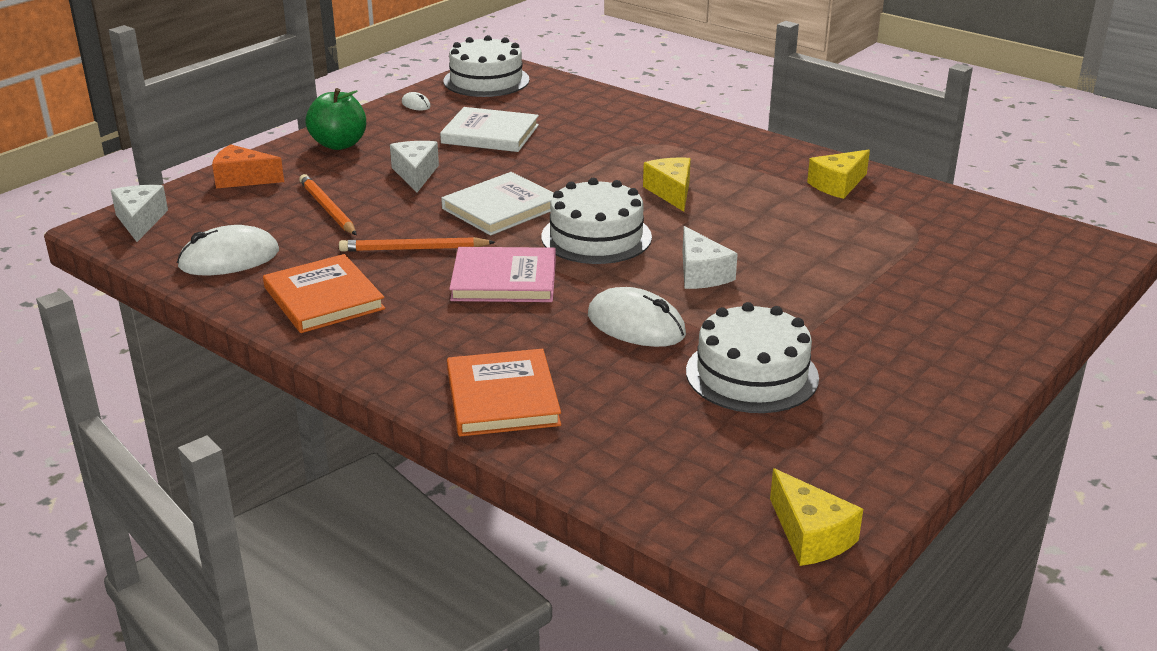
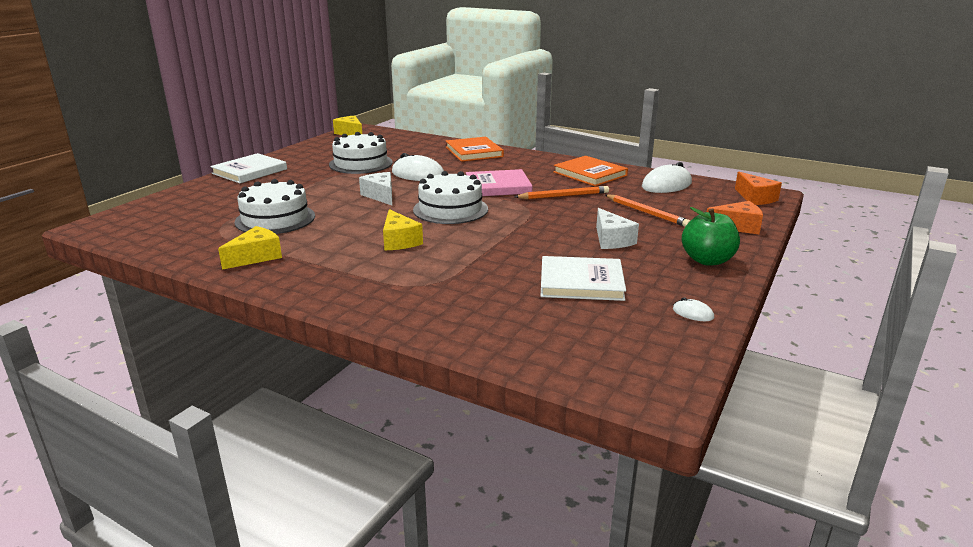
camera: 170 degrees right, 5 degrees down
white cheese [111,185,168,242] -> orange cheese [735,171,782,205]
white book [441,172,554,236] -> white book moved to [210,153,287,183]
white cake [443,35,530,97] -> white cake moved to [234,179,315,234]

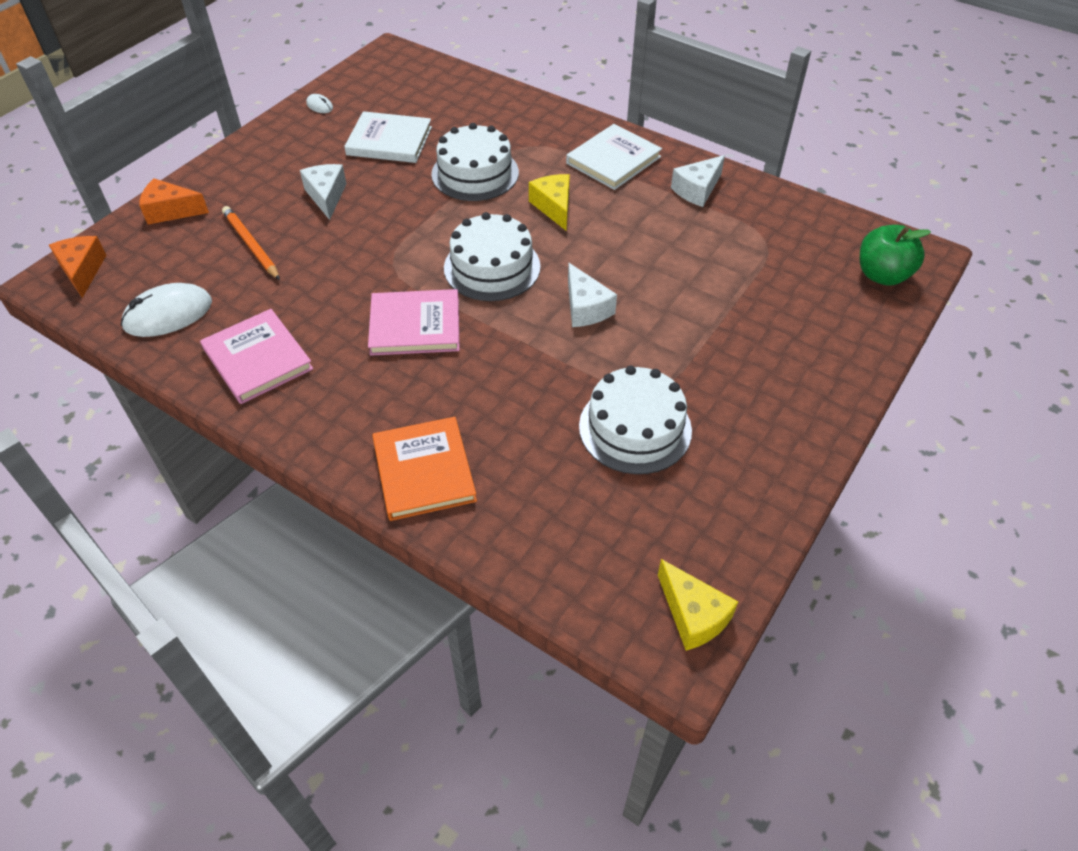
camera: 175 degrees left, 25 degrees up
white book [210,153,287,183] -> white book moved to [566,124,662,190]
yellow cheese [218,226,282,270] -> white cheese [671,155,725,207]
white cake [234,179,315,234] -> white cake moved to [431,123,519,201]
white mouse [392,153,444,181] -> none
orange pencil [515,186,609,199] -> none
orange book [553,156,628,186] -> pink book [200,309,313,404]
green apple [682,207,740,266] -> green apple moved to [860,225,931,286]

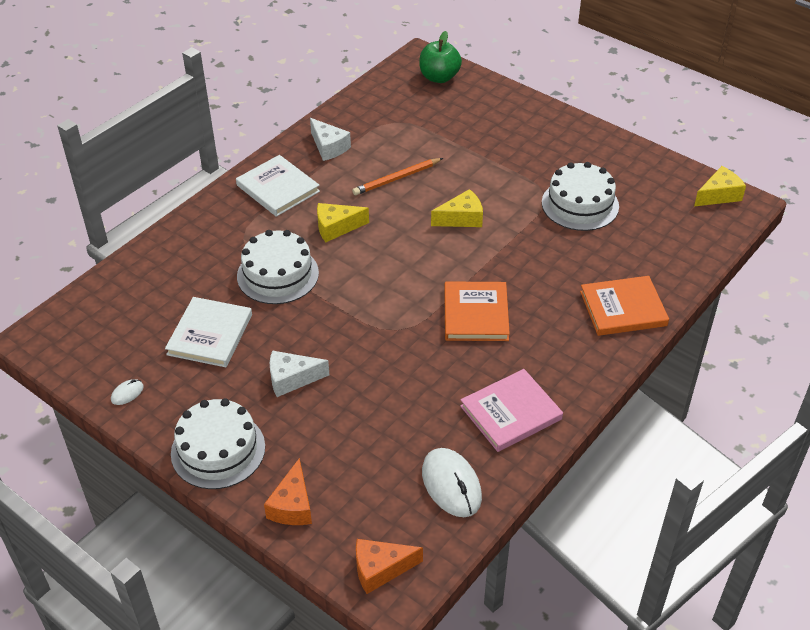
camera: 85 degrees left, 5 degrees down
orange pencil [222,206,280,280] -> orange pencil moved to [352,158,443,195]
pink book [368,289,460,356] -> orange book [444,281,510,341]
white cake [444,212,541,301] -> white cake moved to [171,398,265,489]
white cheese [568,263,617,327] -> yellow cheese [431,189,483,227]

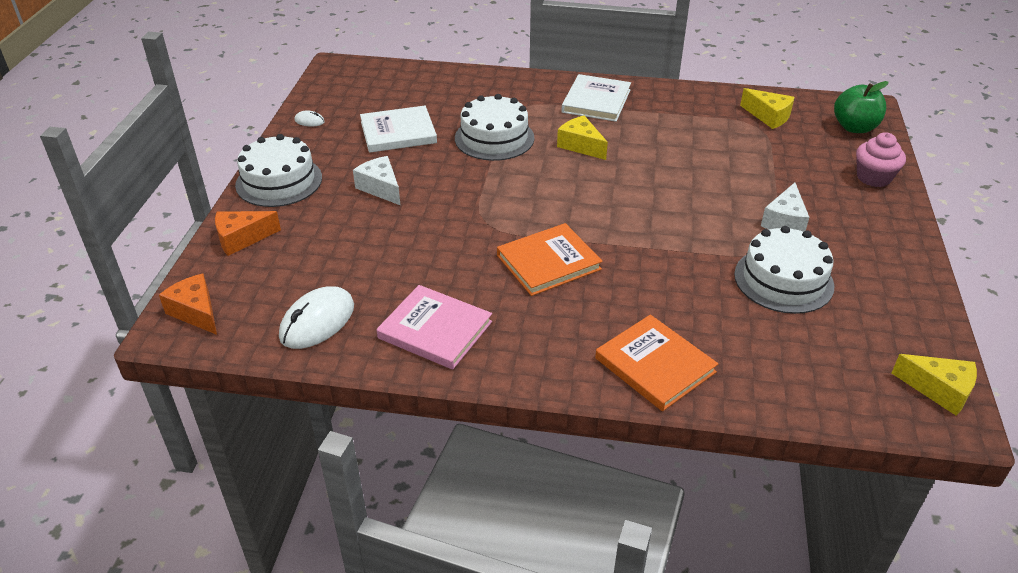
camera: 60 degrees right, 5 degrees down
white cheese [310,118,351,161] -> white cheese moved to [761,183,809,232]
orange pencil [352,158,443,195] -> none
yellow cheese [431,189,483,227] -> yellow cheese moved to [740,88,795,129]
none -> pink cupcake [856,132,906,187]

